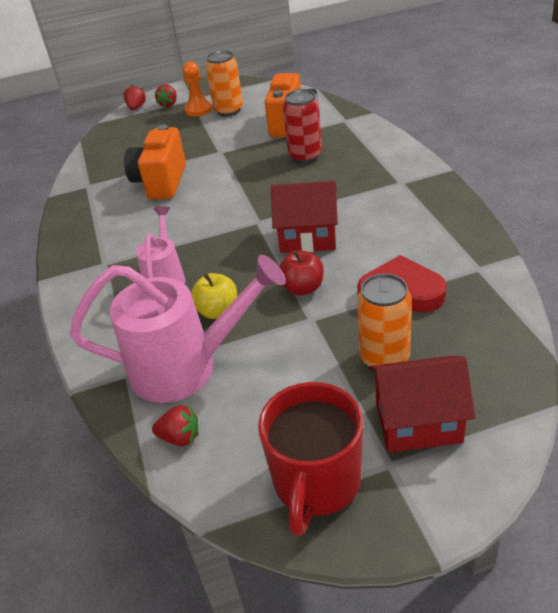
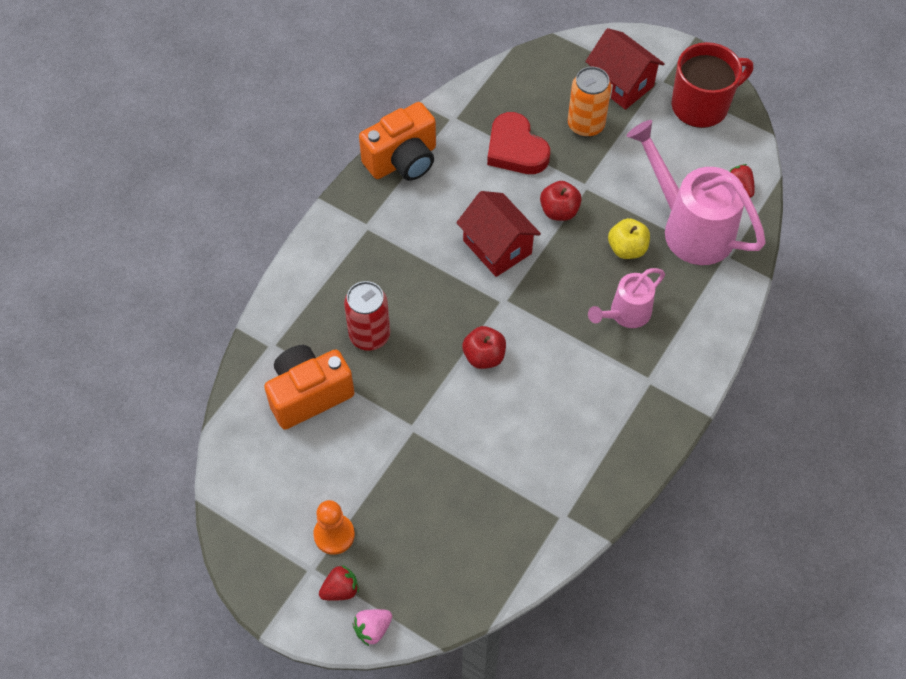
camera: 135 degrees left, 20 degrees up
red strawberry [123,85,146,110] -> pink strawberry [352,609,392,646]
orange camera [124,124,186,200] -> orange camera moved to [359,102,436,181]
orange can [205,50,243,116] -> none
none -> red apple [462,326,506,369]

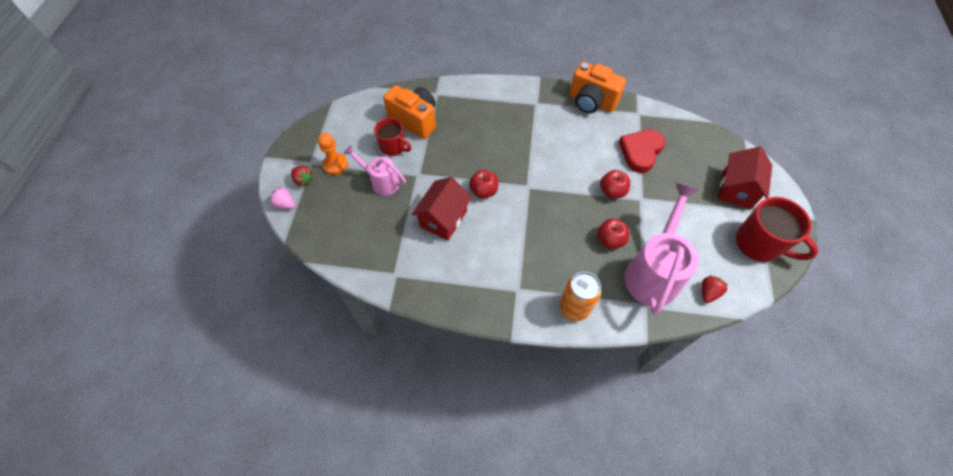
camera: 65 degrees right, 0 degrees up
red can [344,281,390,351] -> none
red house [456,191,541,277] -> red house moved to [412,177,472,240]
orange can [568,67,611,137] -> orange can moved to [559,272,602,321]
pink watering can [588,268,665,328] -> pink watering can moved to [343,145,406,196]
yellow apple [608,218,650,259] -> red apple [597,219,629,249]
none -> red mug [374,118,411,156]

